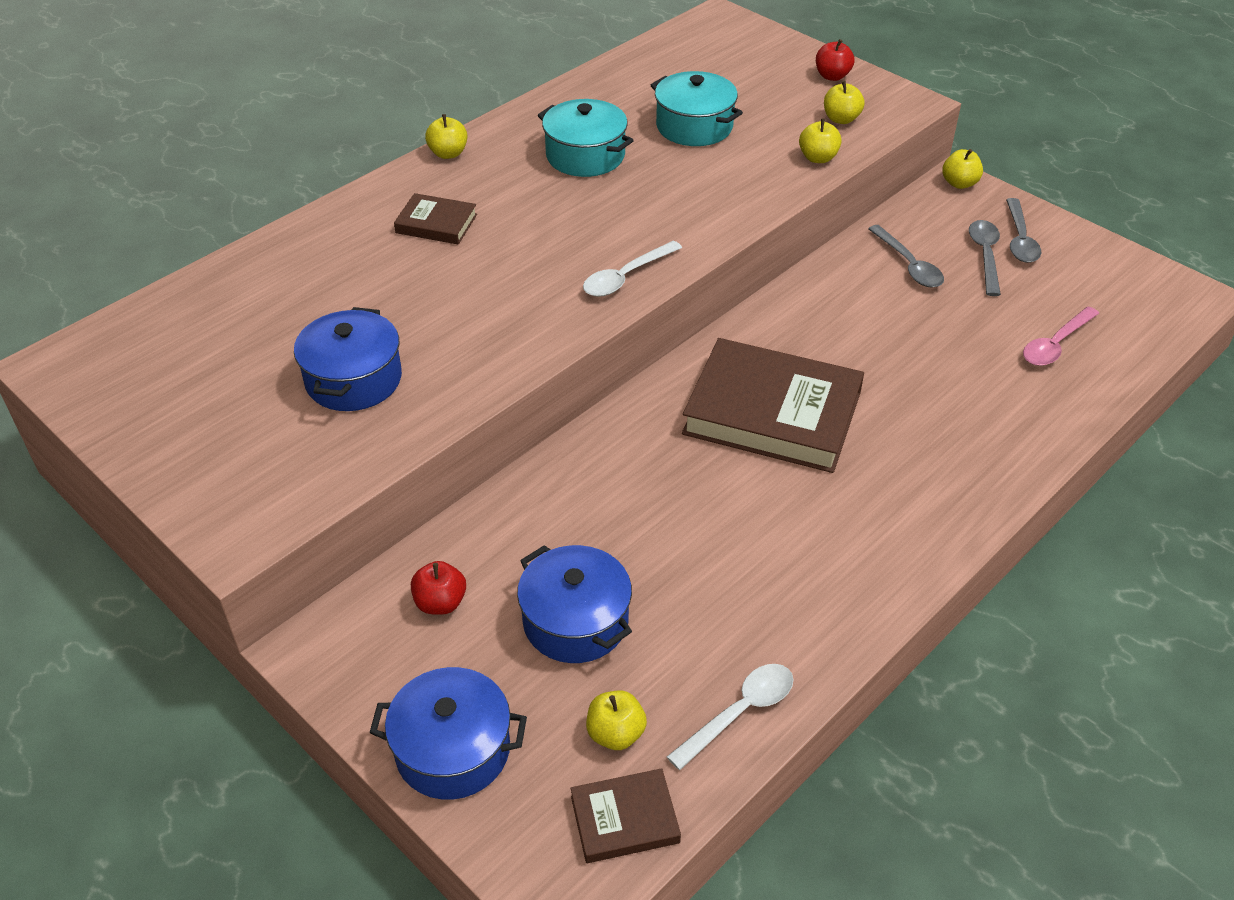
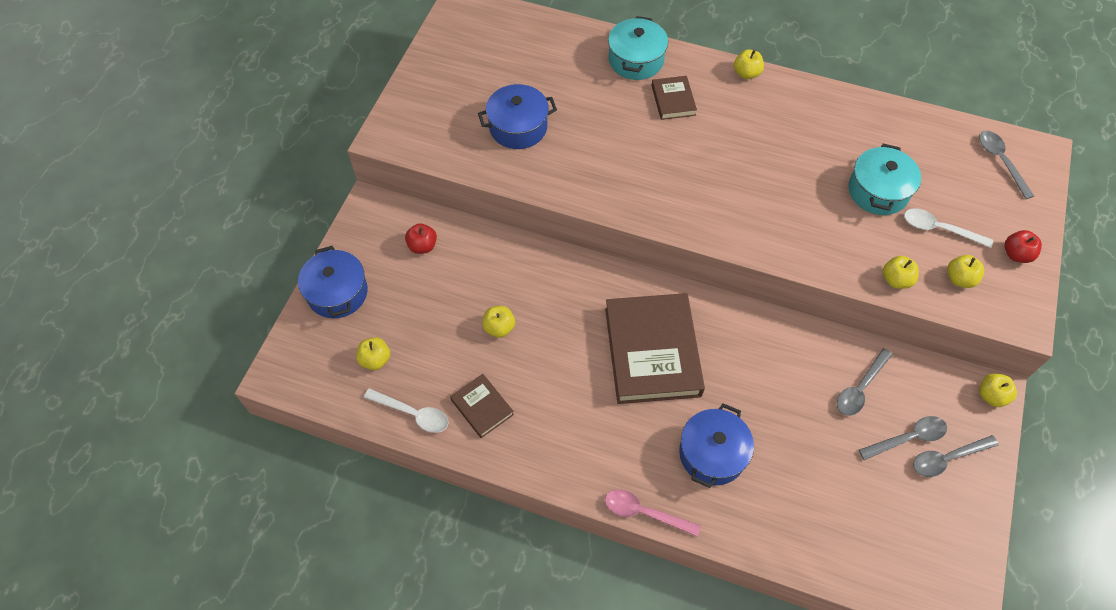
camera: 65 degrees right, 15 degrees up
blue pot [517,545,632,663] -> blue pot moved to [679,403,754,488]
turquoise pot [538,99,634,177] -> turquoise pot moved to [608,16,668,80]
brown book [570,768,681,863] -> brown book moved to [450,374,514,438]
white spoon [583,241,682,297] -> white spoon moved to [904,208,993,248]
pink spoon [1023,307,1099,366] -> pink spoon moved to [605,489,701,537]
none -> yellow apple [482,306,515,338]
none -> grey spoon [979,131,1034,199]

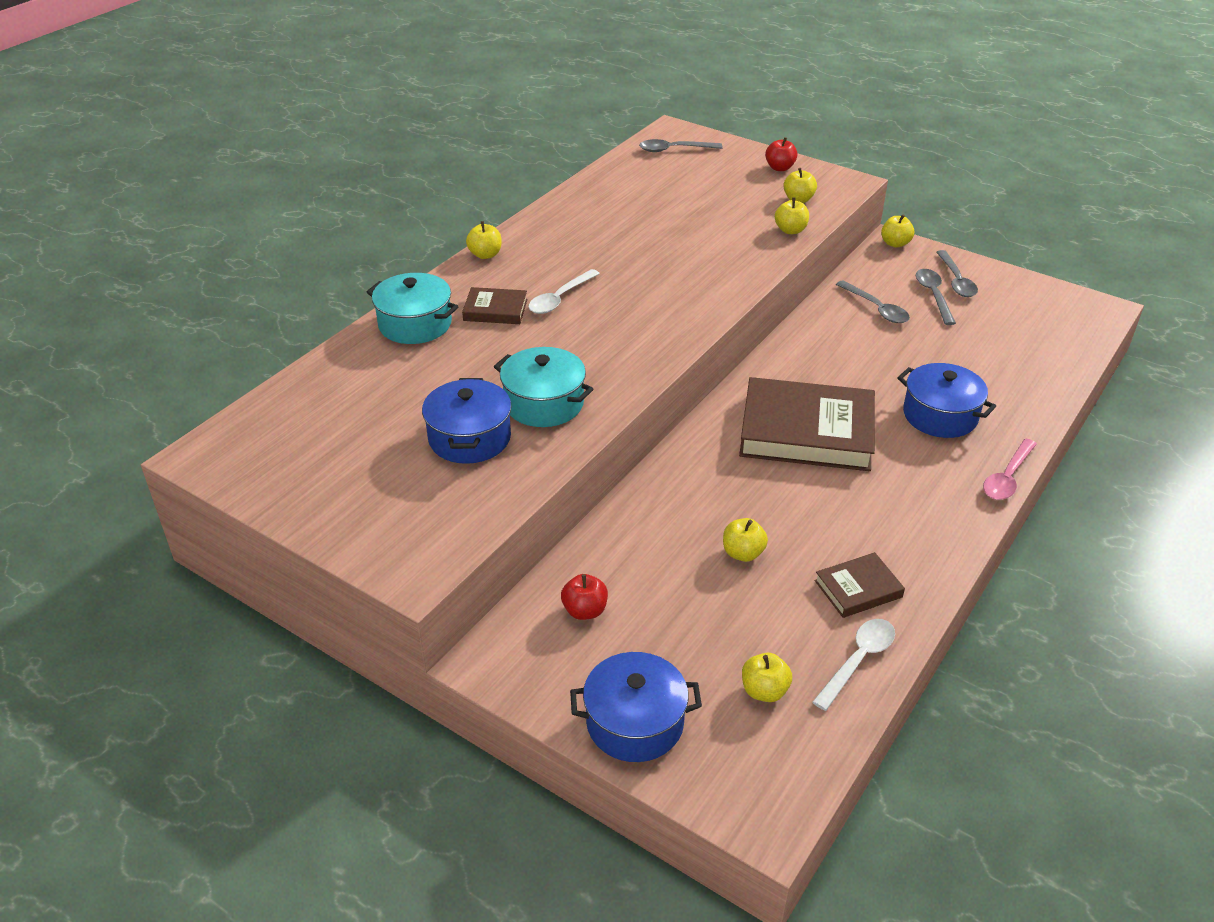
camera: 75 degrees left, 20 degrees down
turquoise pot [848,144,921,215] -> turquoise pot moved to [494,347,593,427]
white spoon [904,208,993,248] -> white spoon moved to [529,269,600,314]

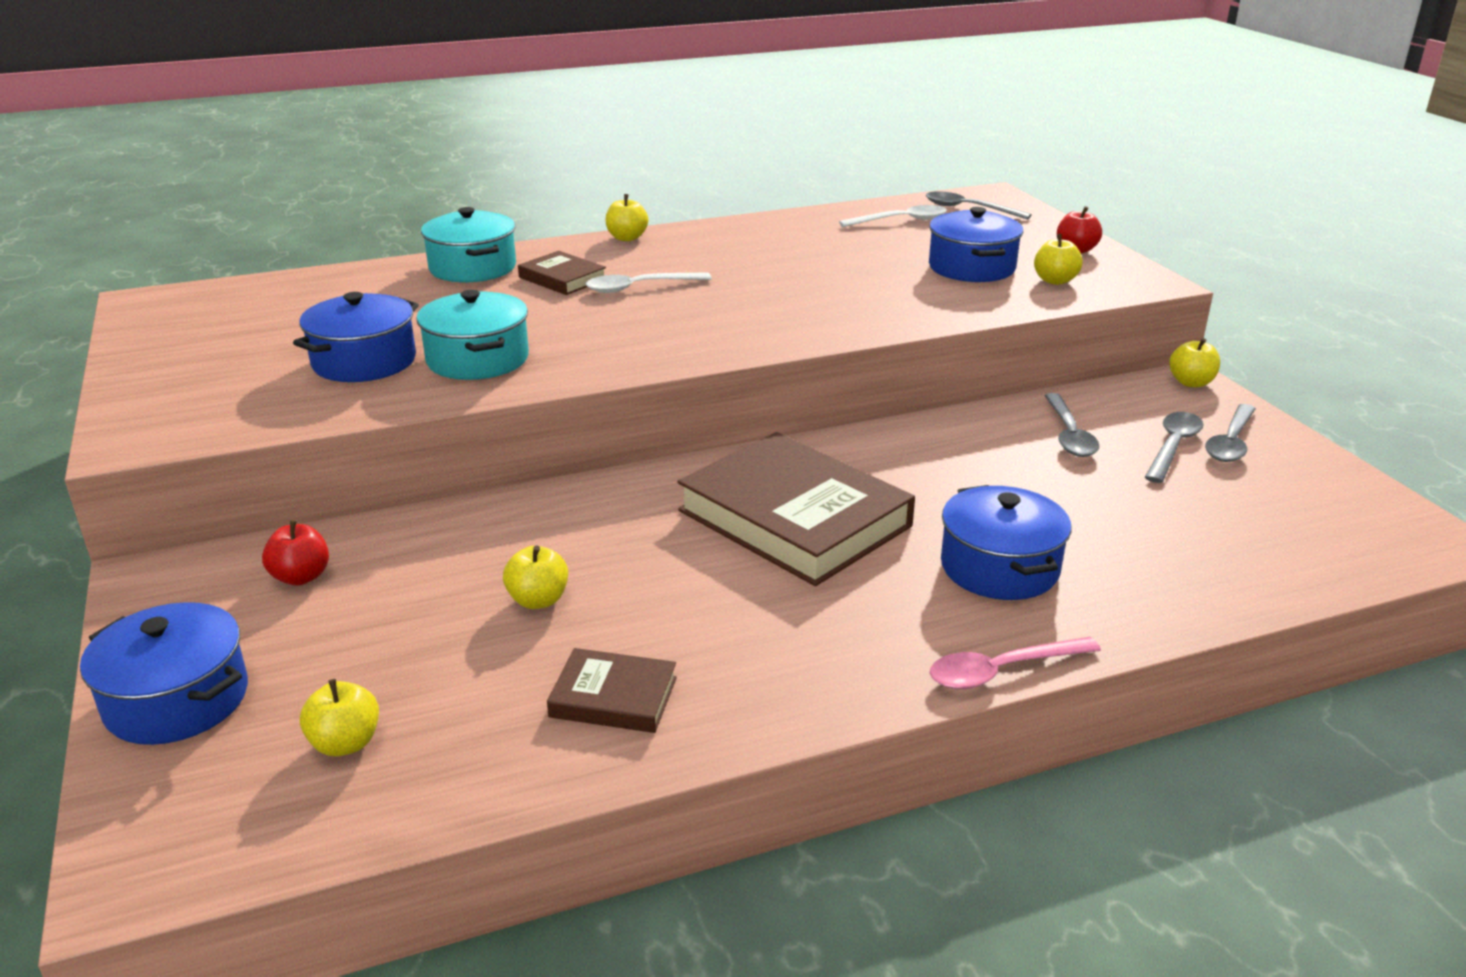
camera: 35 degrees right, 10 degrees down
yellow apple [775,197,809,234] -> none
white spoon [812,619,895,711] -> white spoon moved to [839,205,947,227]
none -> blue pot [929,207,1023,282]

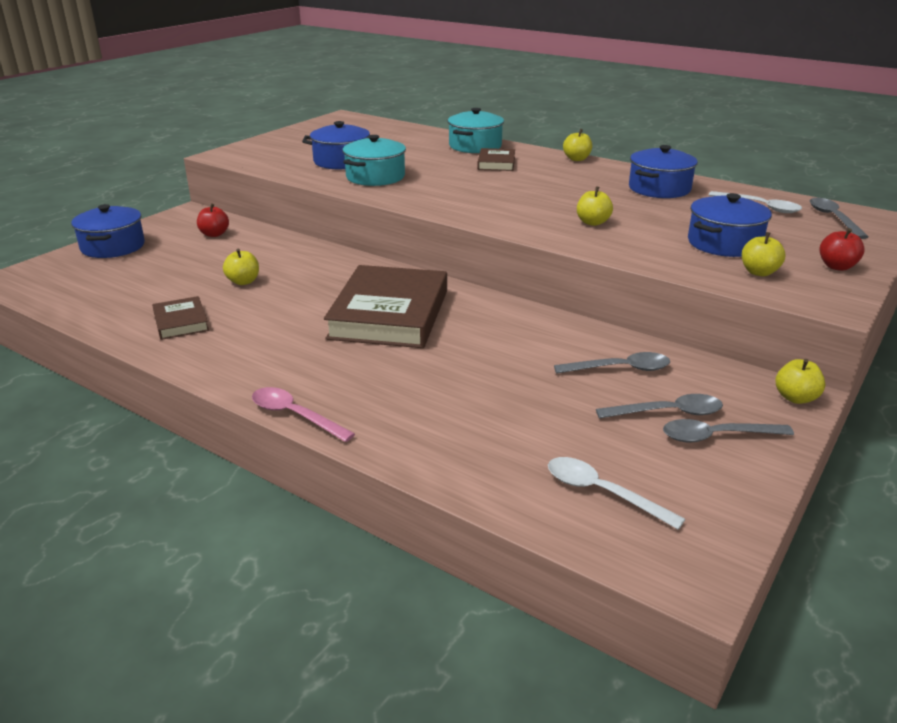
camera: 55 degrees right, 0 degrees up
yellow apple [300,679,379,756] -> yellow apple moved to [577,186,613,226]
white spoon [586,272,712,293] -> white spoon moved to [548,457,685,530]
blue pot [941,485,1071,600] -> blue pot moved to [629,145,698,198]
grey spoon [1044,393,1099,457] -> grey spoon turned 150 degrees counterclockwise [554,352,670,374]

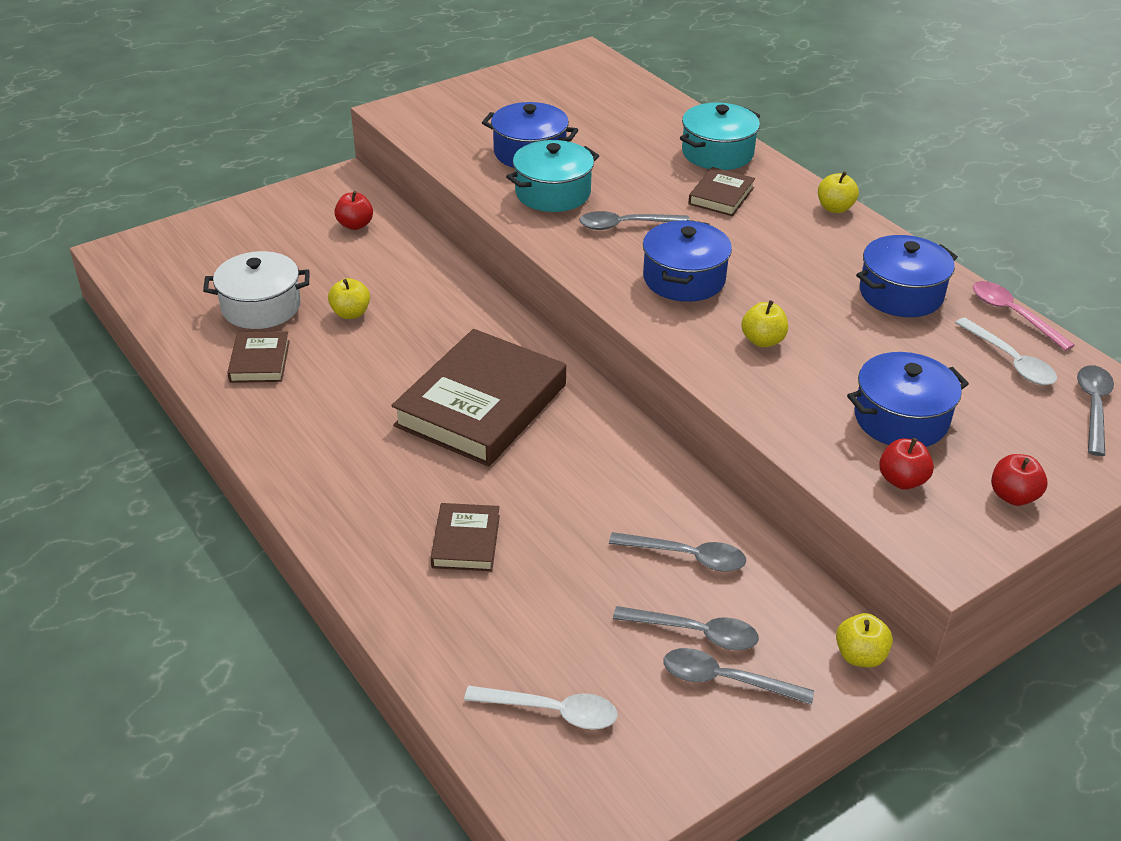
camera: 20 degrees right, 10 degrees up
blue pot [71,204,145,258] -> blue pot moved to [643,220,732,302]
pink spoon [252,387,355,442] -> pink spoon moved to [973,281,1075,351]
white spoon [548,457,685,530] -> white spoon turned 135 degrees clockwise [464,686,618,730]
yellow apple [742,232,785,276] -> red apple [879,438,934,490]
none -> white pot [203,251,309,329]
none -> brown book [431,503,500,571]
none -> grey spoon [579,211,690,230]

